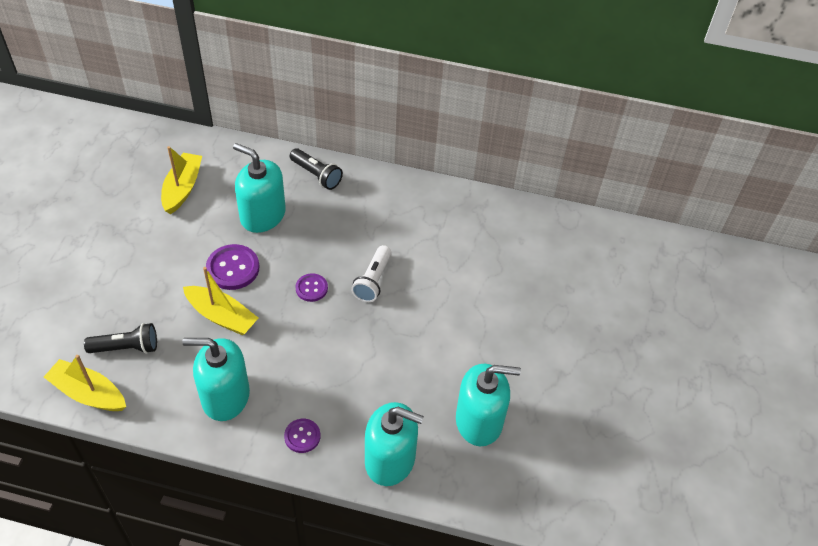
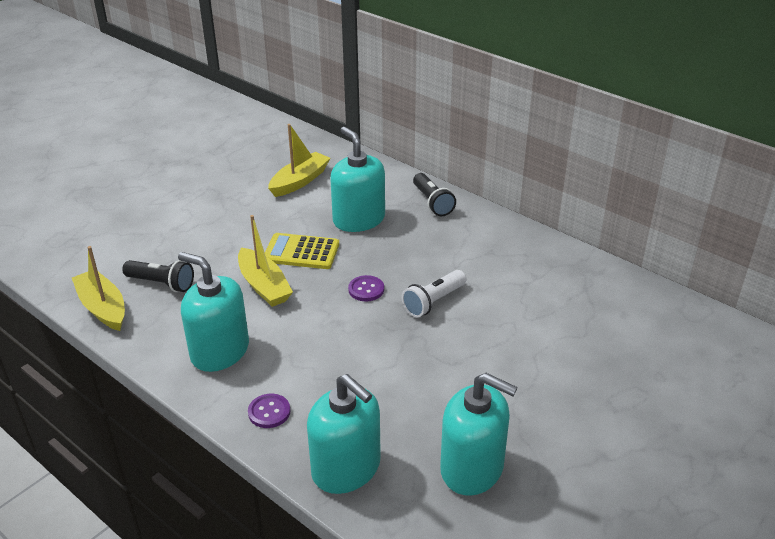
camera: 30 degrees right, 15 degrees down
purple button [206,244,259,290] -> yellow calculator [265,233,339,269]

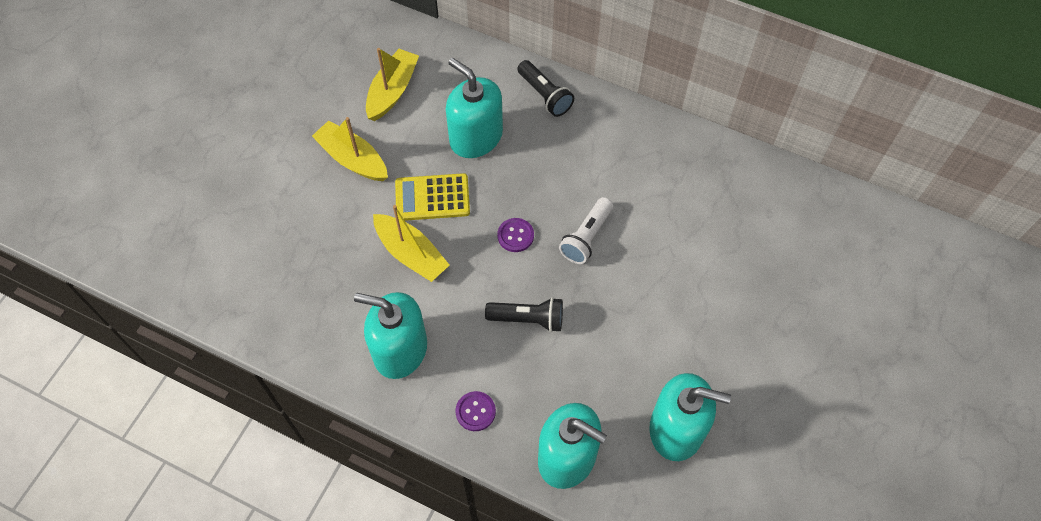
camera: 15 degrees left, 25 degrees up
yellow boat [72,246,125,331] -> yellow boat moved to [312,117,388,181]
black flashlight [122,260,194,292] -> black flashlight moved to [485,297,563,332]

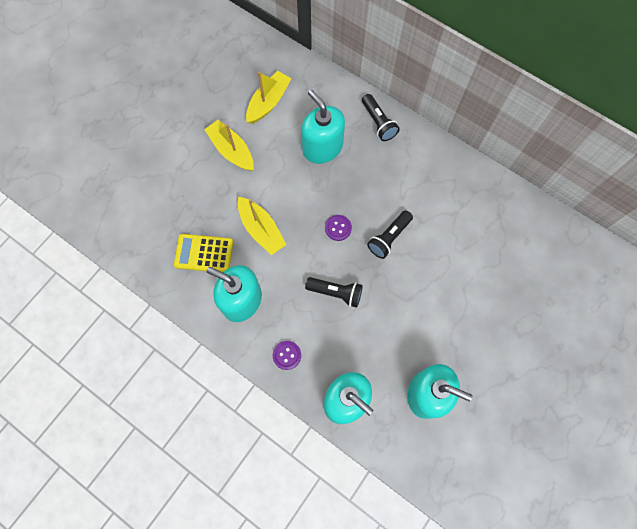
camera: 10 degrees right, 10 degrees up
yellow calculator [395,173,470,221] -> yellow calculator moved to [174,234,233,272]
white flashlight [559,197,613,264] -> black flashlight [367,210,413,259]

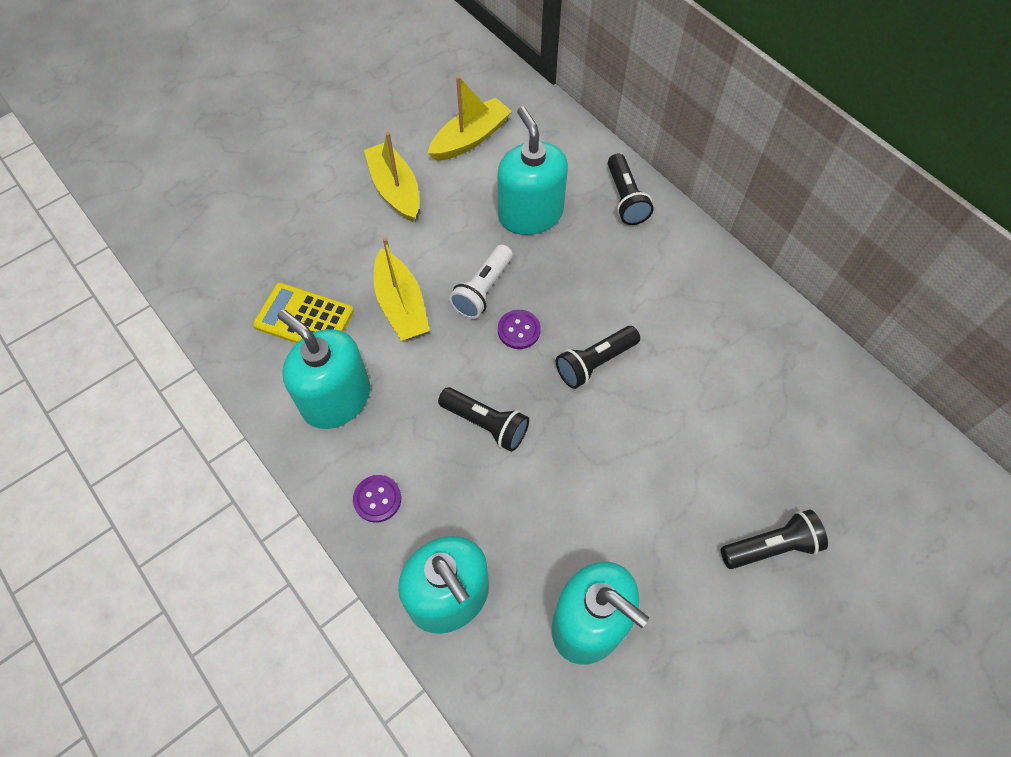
camera: 15 degrees right, 10 degrees down
none -> white flashlight [449,245,513,319]
none -> black flashlight [721,509,828,569]

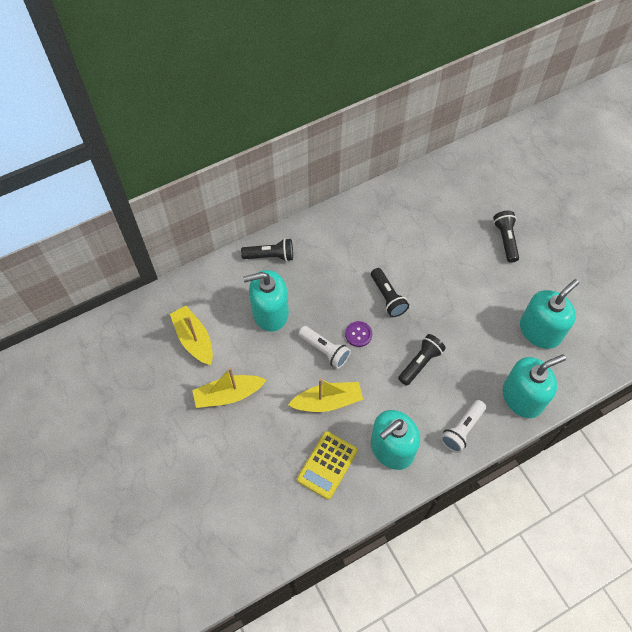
camera: 80 degrees left, 0 degrees up
purple button [353,475,401,523] -> white flashlight [441,400,486,453]

